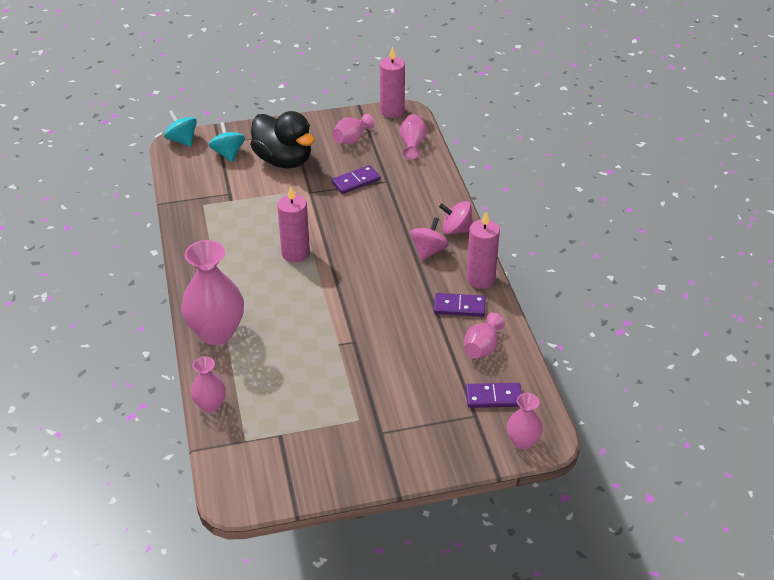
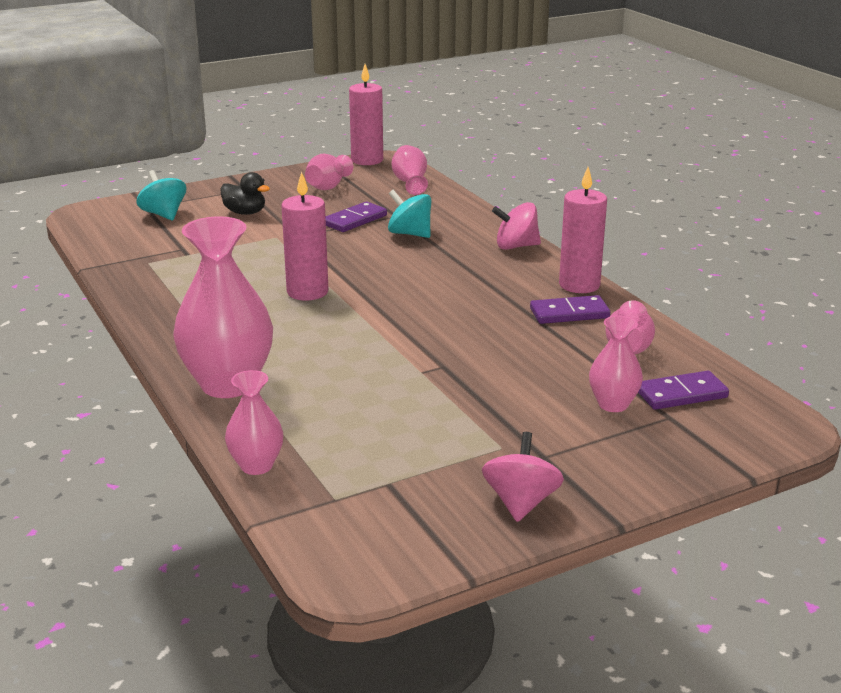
camera: 15 degrees left, 15 degrees down
turquoise spinning top [164,110,197,147] -> turquoise spinning top moved to [388,190,431,238]
black duck [250,111,315,168] -> black duck [220,172,270,215], size x0.50
pink spinning top [410,217,449,261] -> pink spinning top moved to [482,432,564,522]
pink vase [507,393,543,450] -> pink vase moved to [589,315,643,412]

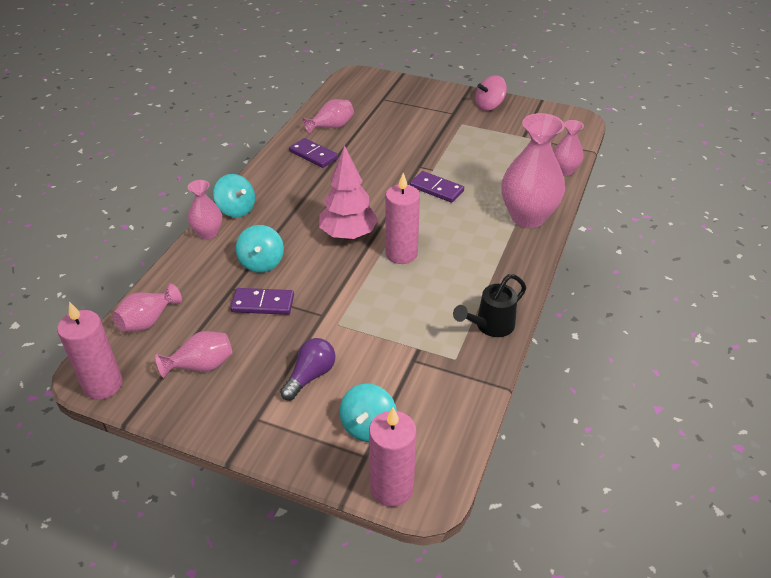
camera: 130 degrees left, 15 degrees up
black duck [220,172,270,215] -> purple light bulb [280,338,335,400]
pink spinning top [492,202,541,250] -> turquoise spinning top [213,174,255,218]
pink candle [559,167,607,293] -> pink candle moved to [369,408,417,507]
pink vase [589,315,643,412] -> pink vase moved to [188,180,222,239]
purple domino [638,371,729,410] -> purple domino moved to [410,171,464,203]
none -> pink tree [319,146,378,240]
none -> black watering can [453,274,526,337]

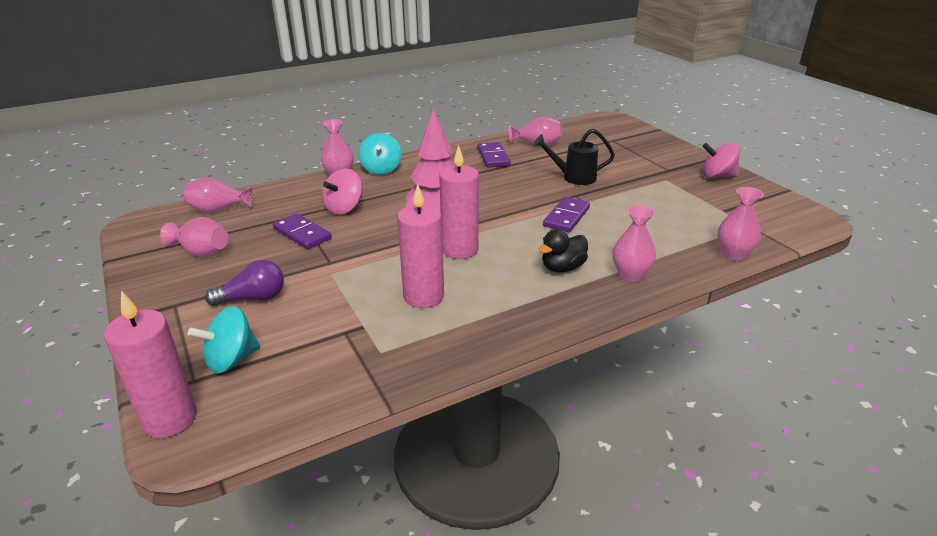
camera: 40 degrees right, 10 degrees down
pink candle [57,302,123,400] -> pink candle moved to [397,184,444,308]
turquoise spinning top [236,225,284,273] -> pink spinning top [322,168,362,215]
purple domino [410,171,464,203] -> purple domino turned 45 degrees clockwise [543,197,590,232]
black watering can [453,274,526,337] -> black watering can moved to [533,129,615,185]
pink vase [501,113,565,228] -> pink vase [613,205,656,282], size x0.53
none -> black duck [538,229,588,272]

